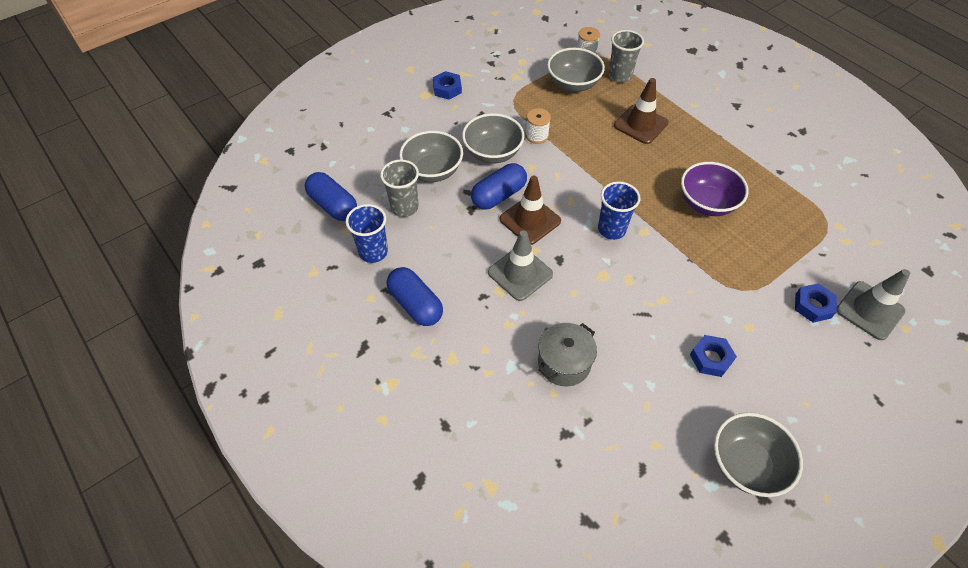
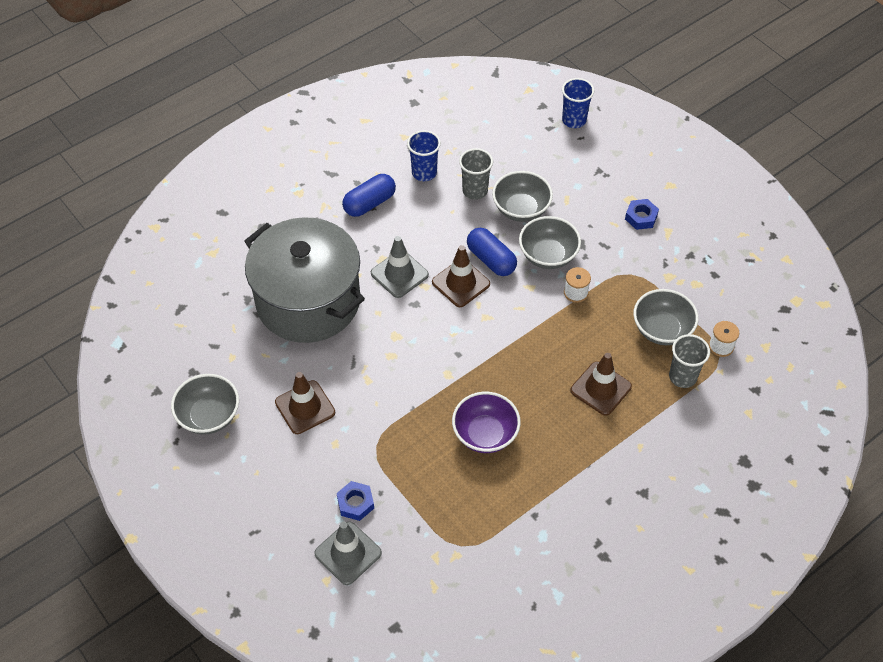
camera: 90 degrees right, 0 degrees up
blue capsule [305,172,357,221] -> none
grey pot [538,323,597,386] -> grey pot [244,217,365,343], size x2.38
blue cup [598,181,640,240] -> blue cup moved to [562,78,594,128]
blue nut [690,335,737,377] -> brown traffic cone [275,372,335,434]

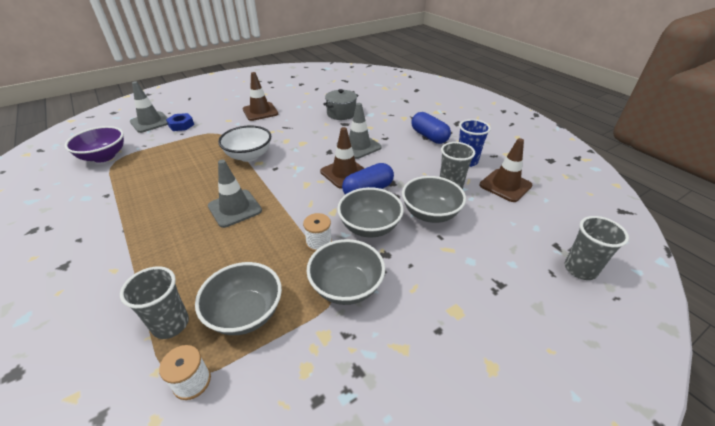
camera: 95 degrees right, 15 degrees down
grey bowl [171,374,239,435] -> grey bowl moved to [306,239,385,305]
grey pot [244,217,365,343] -> grey pot [323,89,359,120], size x0.42
purple bowl [452,392,521,453] -> purple bowl moved to [65,126,124,163]
blue cup [562,78,594,128] -> grey cup [565,216,629,280]
brown traffic cone [570,353,632,416] -> brown traffic cone moved to [479,138,532,202]
blue nut [625,199,659,230] -> none
none -> grey traffic cone [208,160,262,228]
none -> white bowl [218,125,271,162]

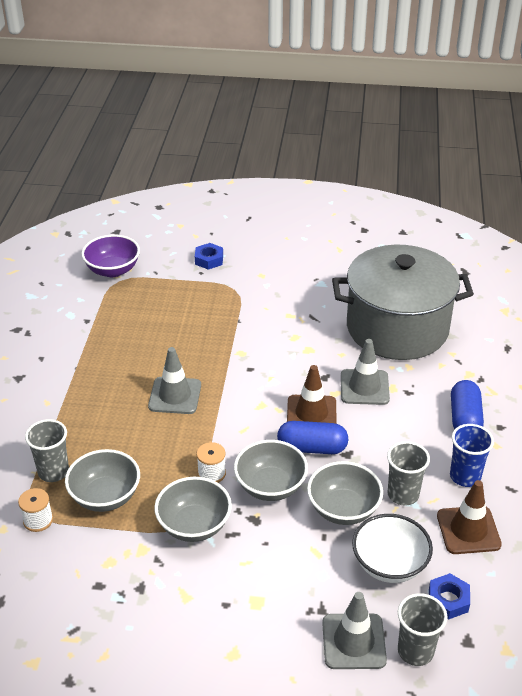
camera: 40 degrees right, 0 degrees up
grey traffic cone [130,81,168,133] -> grey traffic cone moved to [322,592,387,669]
white bowl [218,125,271,162] -> white bowl moved to [352,514,433,583]
brown traffic cone [243,72,278,121] -> none
grey pot [323,89,359,120] -> grey pot [332,245,474,360], size x2.38
none -> blue nut [429,573,470,620]

